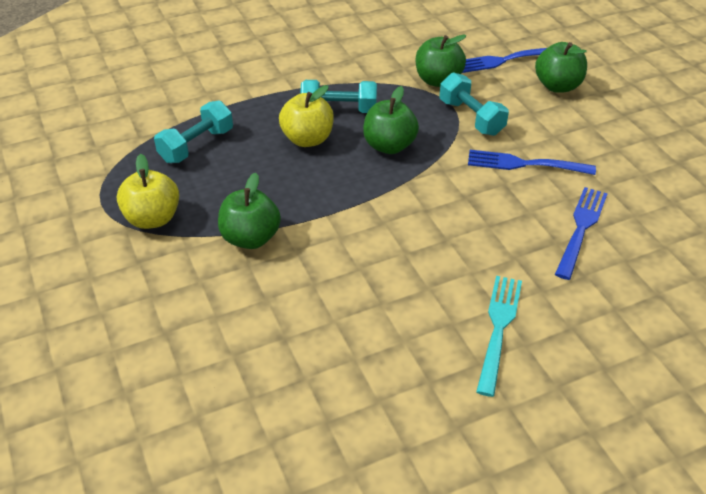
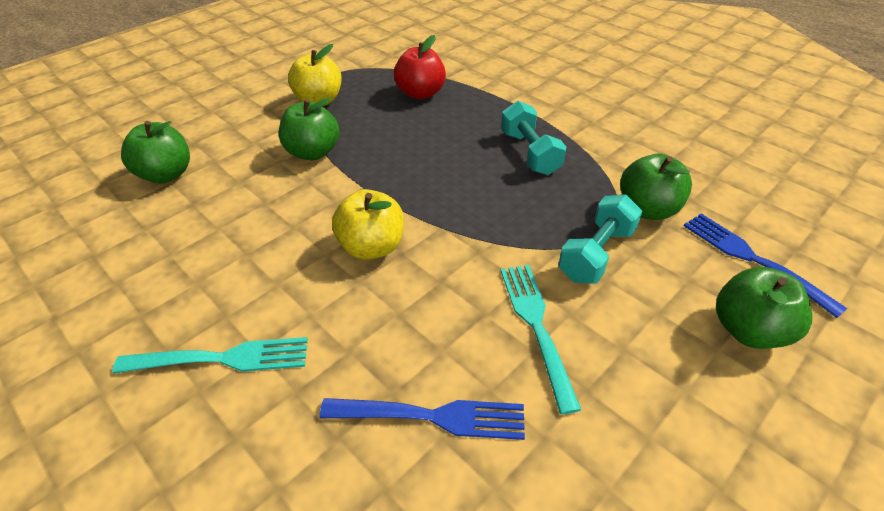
camera: 70 degrees right, 0 degrees up
turquoise dumbbell [154,101,233,163] -> red apple [394,35,446,99]
yellow apple [279,85,334,147] -> yellow apple moved to [332,189,404,260]
green apple [363,86,419,154] -> green apple moved to [121,121,190,184]
blue fork [468,150,596,175] -> turquoise fork [500,265,581,414]

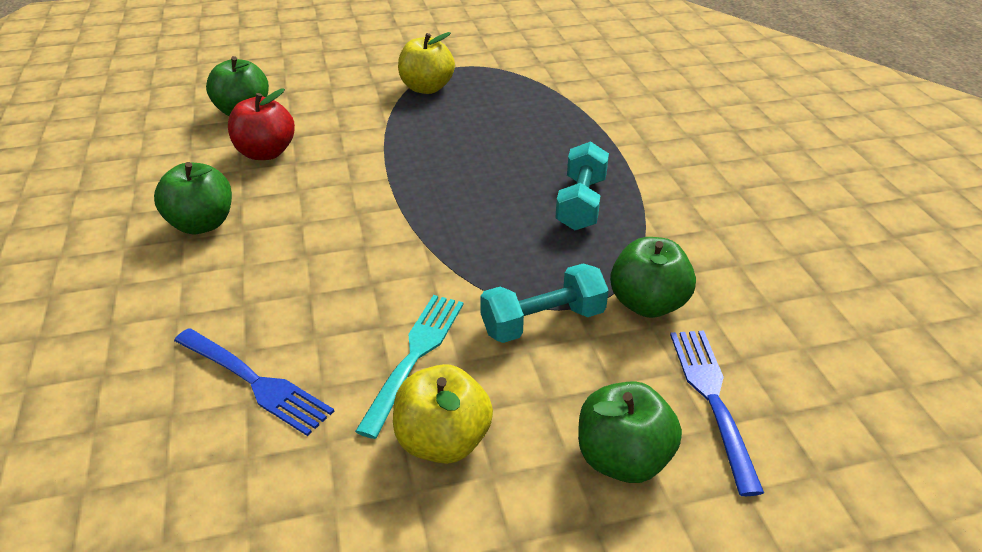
camera: 30 degrees right, 5 degrees down
turquoise fork [112,337,308,374] -> none
green apple [279,97,340,160] -> green apple moved to [154,162,232,234]
yellow apple [332,189,404,260] -> yellow apple moved to [393,364,493,464]
red apple [394,35,446,99] -> red apple moved to [228,88,295,160]

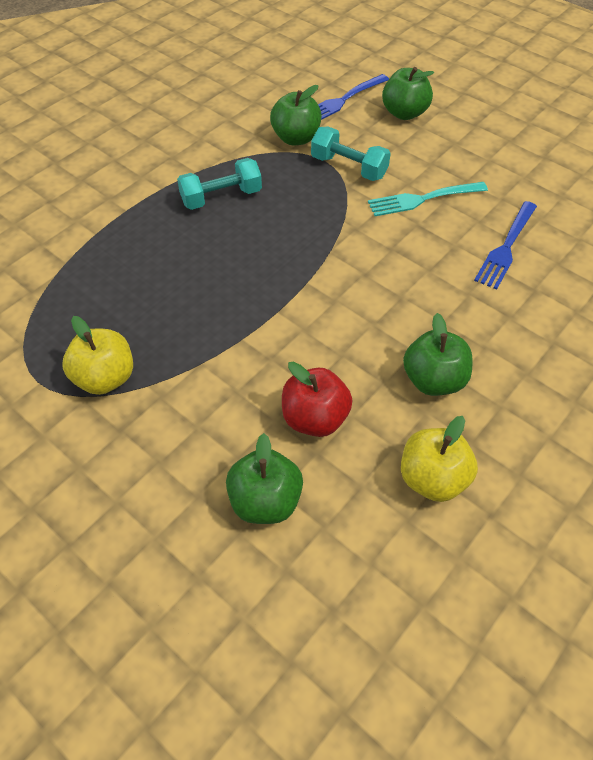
camera: 125 degrees left, 15 degrees up
blue fork [174,328,334,436] -> blue fork turned 150 degrees counterclockwise [474,201,537,290]
yellow apple [393,364,493,464] -> yellow apple moved to [401,416,478,502]

